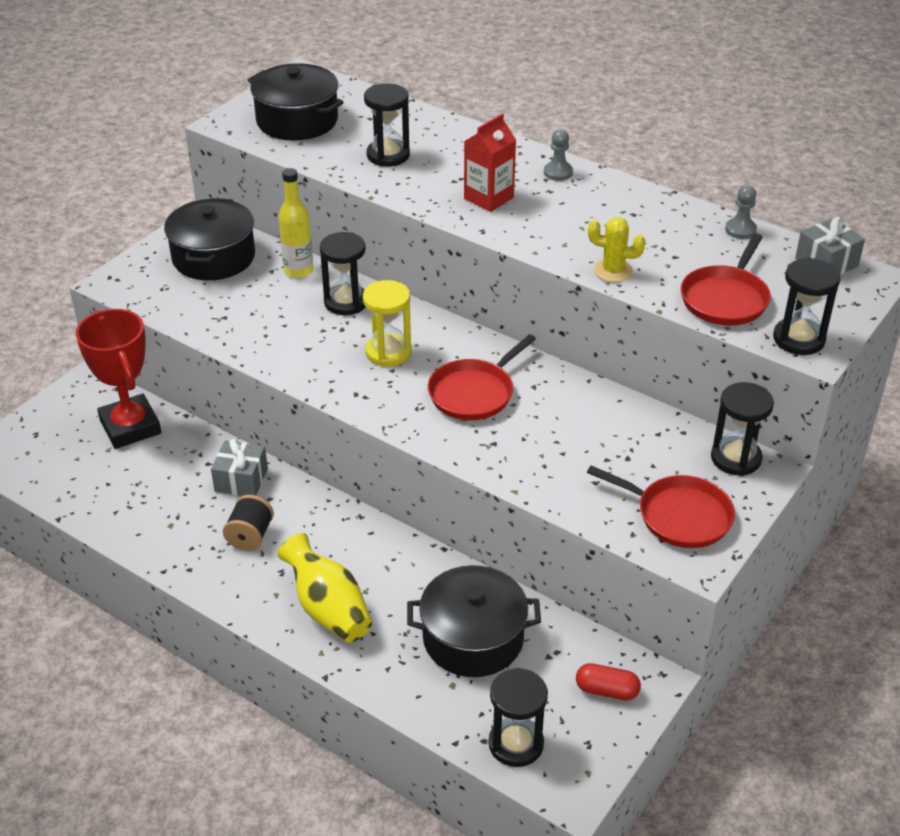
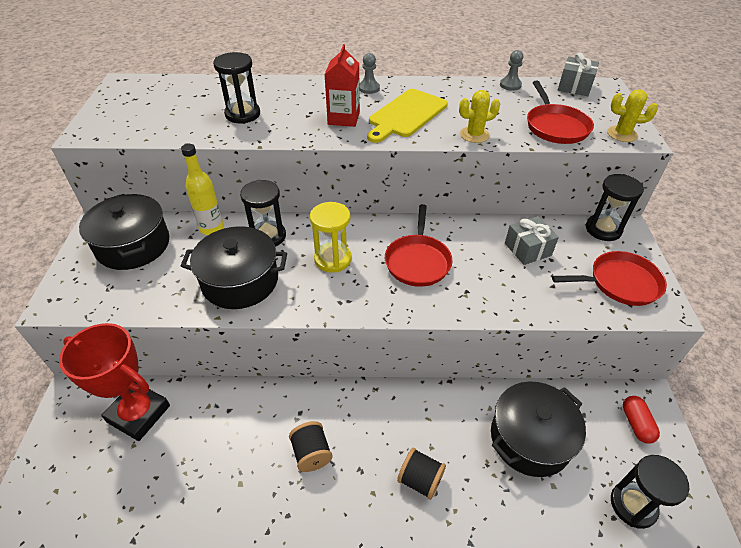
camera: 35 degrees left, 5 degrees up
grey gift [211,439,268,496] -> grey gift moved to [505,216,559,265]
black pot [248,63,344,140] -> black pot moved to [181,226,287,309]
yellow vase [278,533,372,643] -> black spool [397,448,446,500]
red capsule [576,663,641,701] -> red capsule turned 75 degrees counterclockwise [623,396,660,444]
black hourglass [773,257,841,355] -> yellow cactus [607,89,658,142]
none -> yellow cutting board [367,89,448,143]

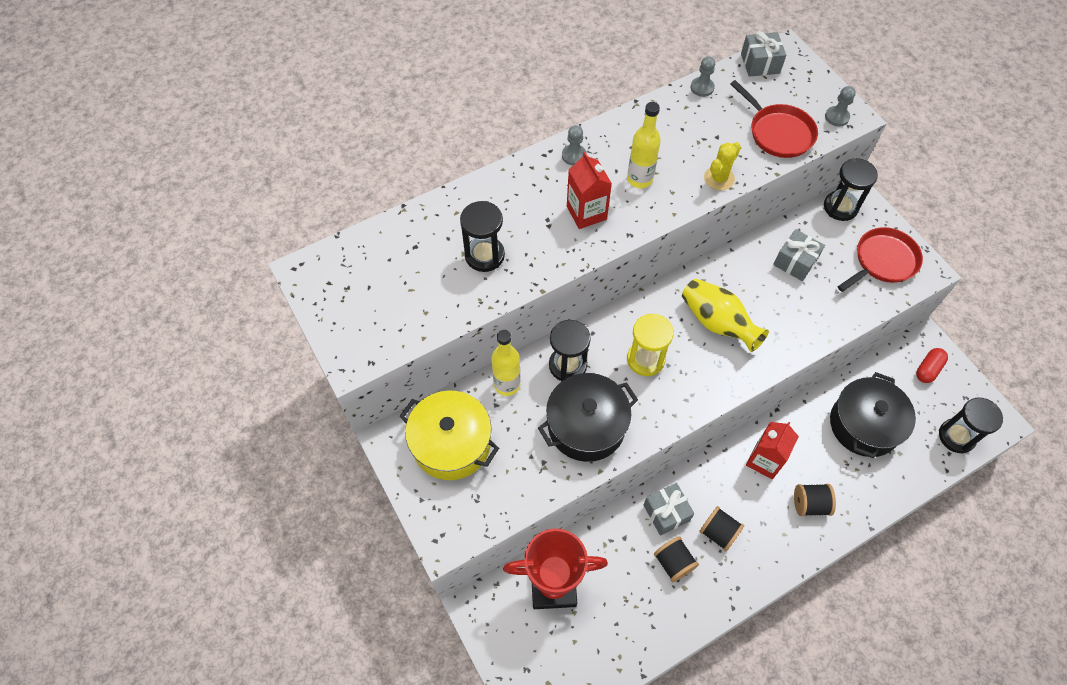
camera: 30 degrees left, 15 degrees up
black pot [79,194,170,270] -> yellow pot [399,390,499,480]
yellow cutting board [367,89,448,143] -> yellow bottle [627,102,661,188]
red pan [385,204,453,287] -> yellow vase [682,279,769,352]
yellow cactus [607,89,658,142] -> grey pawn [825,86,856,127]
red capsule [623,396,660,444] -> red capsule turned 75 degrees clockwise [916,348,948,383]
none -> grey gift [643,483,694,536]
none -> black spool [654,536,699,582]
none -> red carton [746,422,799,479]

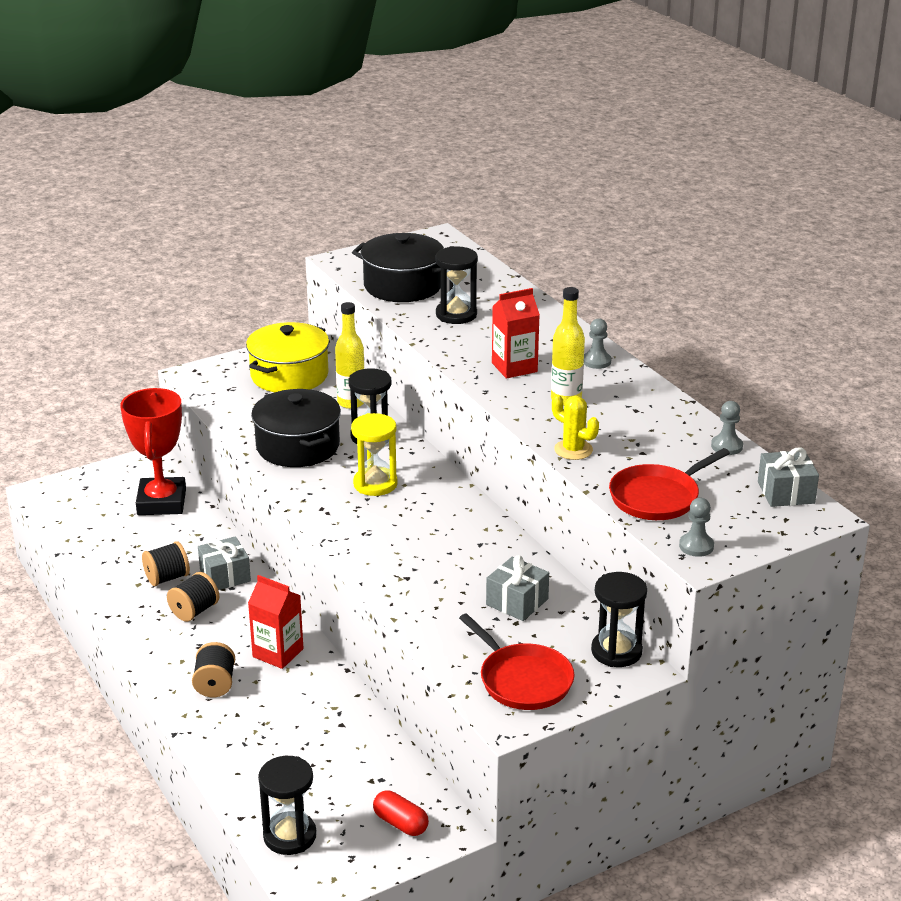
camera: 90 degrees right, 30 degrees down
yellow vase [682,279,769,352] -> none
black pot [830,372,916,458] -> black pot moved to [352,233,444,302]

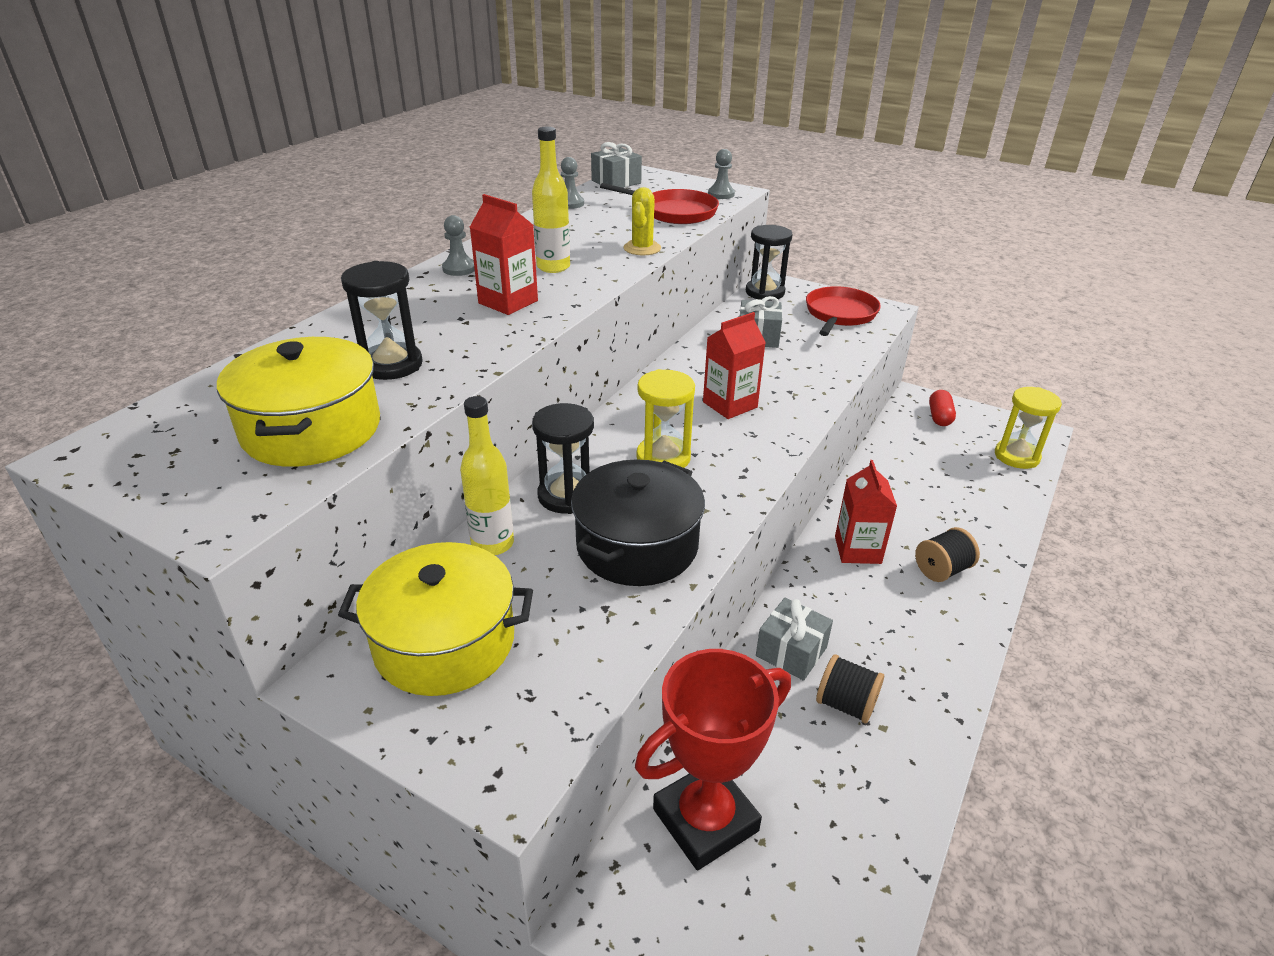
camera: 120 degrees left, 5 degrees up
black spool [167,572,219,622] -> none
black hourglass [258,756,317,855] -> yellow hourglass [995,387,1062,469]
black pot [352,233,444,302] -> yellow pot [217,337,380,467]
none -> red carton [703,312,766,419]

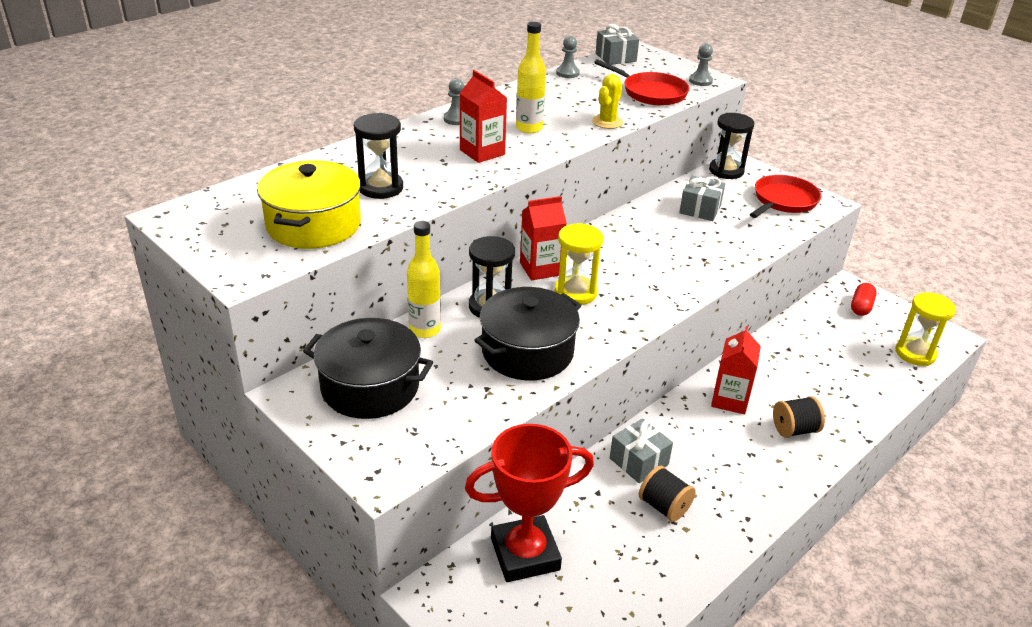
camera: 15 degrees right, 0 degrees up
yellow pot [338,542,533,696] -> black pot [303,318,433,419]
red carton [703,312,766,419] -> red carton moved to [520,196,567,280]

